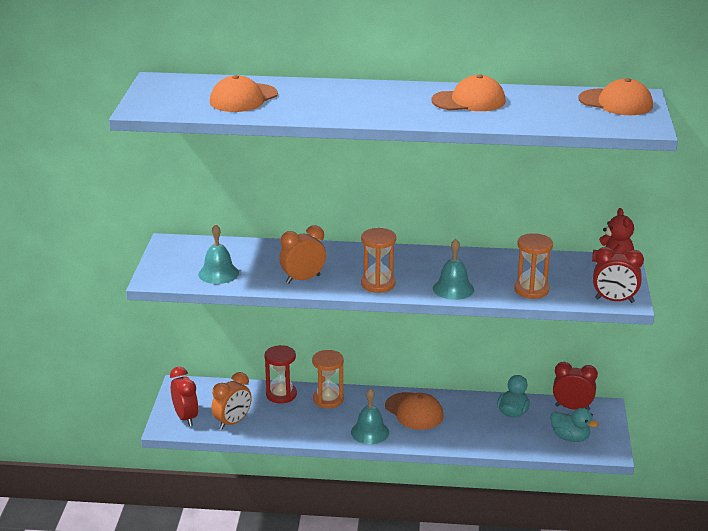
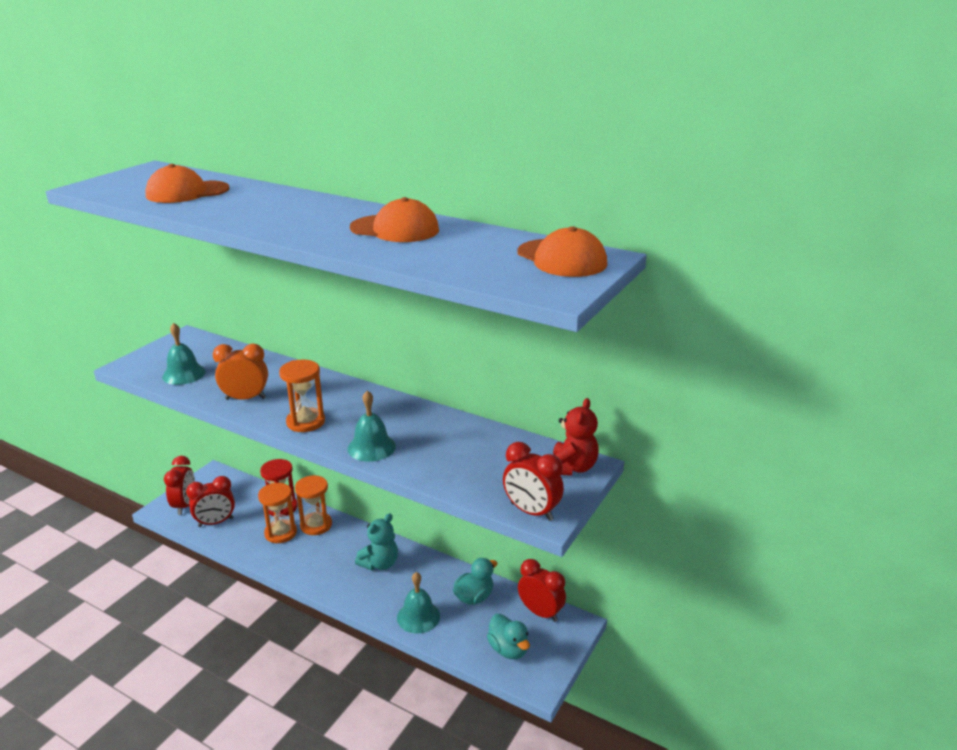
camera: 25 degrees right, 0 degrees up
orange clock [211,372,252,430] -> red clock [186,476,235,527]
turquoise bell [351,389,389,444] -> turquoise bell moved to [397,572,440,634]
orange cap [385,392,444,430] -> turquoise teddy bear [355,513,398,570]
orange hourglass [514,233,553,299] -> orange hourglass moved to [258,483,297,543]

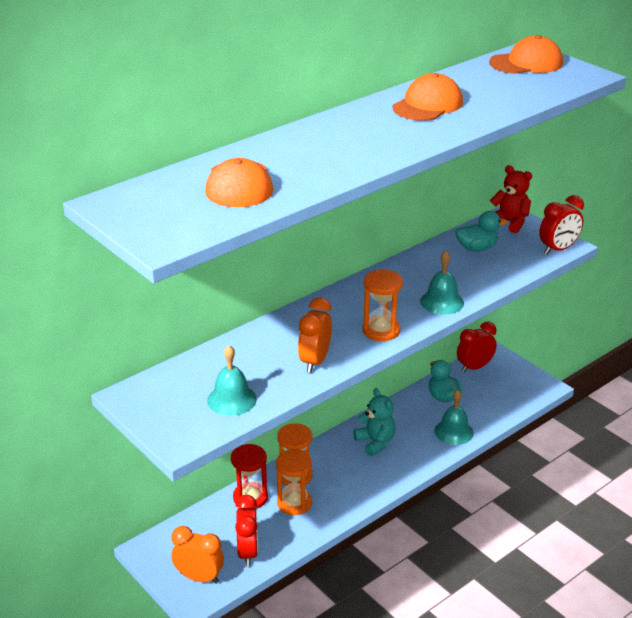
camera: 70 degrees left, 5 degrees up
red clock [164,456,195,515] -> orange clock [171,526,224,584]
turquoise duck [487,614,530,659] -> turquoise duck moved to [455,211,507,251]

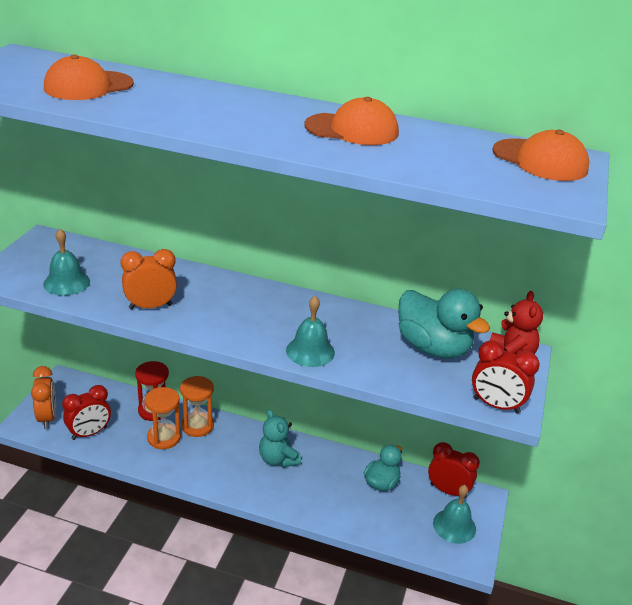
camera: 55 degrees right, 0 degrees up
turquoise teddy bear [353,388,396,456] -> turquoise teddy bear turned 120 degrees clockwise [259,409,301,468]
orange hourglass [362,270,403,341] -> none
turquoise bell [434,390,474,445] -> turquoise bell moved to [433,485,476,544]
turquoise duck [455,211,507,251] -> turquoise duck [398,289,490,359], size x1.64

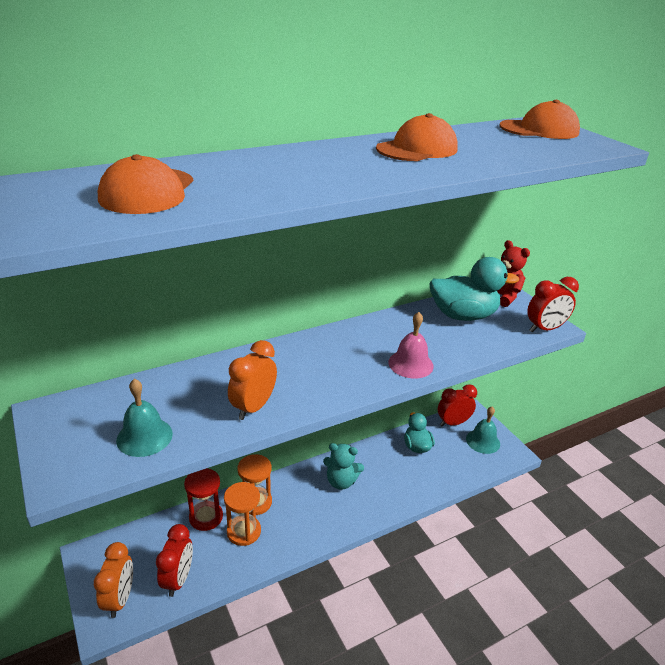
camera: 45 degrees left, 0 degrees up
orange clock [31,366,56,429] -> orange clock turned 60 degrees clockwise [94,542,133,618]
turquoise bell [286,296,335,367] -> pink bell [388,312,434,379]

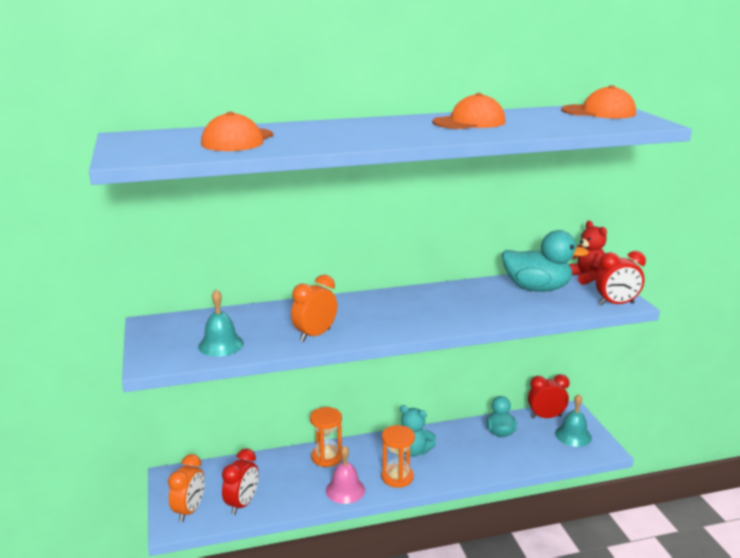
camera: 15 degrees right, 10 degrees down
red hourglass [184,468,223,531] -> none
orange hourglass [224,482,261,546] -> orange hourglass moved to [381,425,415,488]
pink bell [388,312,434,379] -> pink bell moved to [326,446,365,504]

